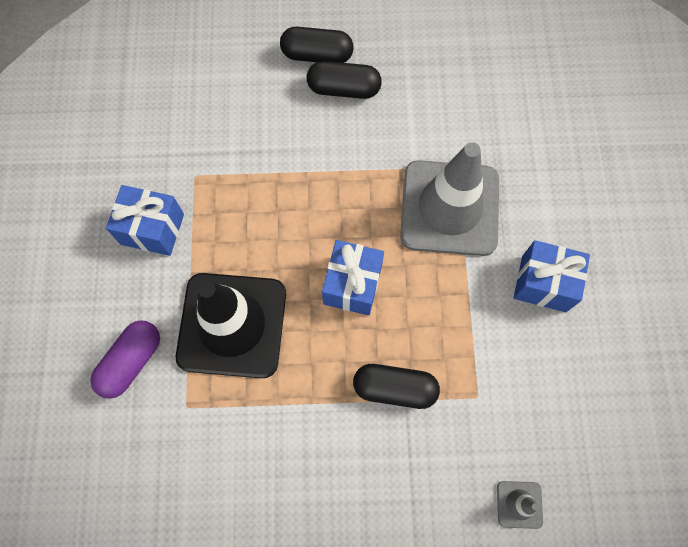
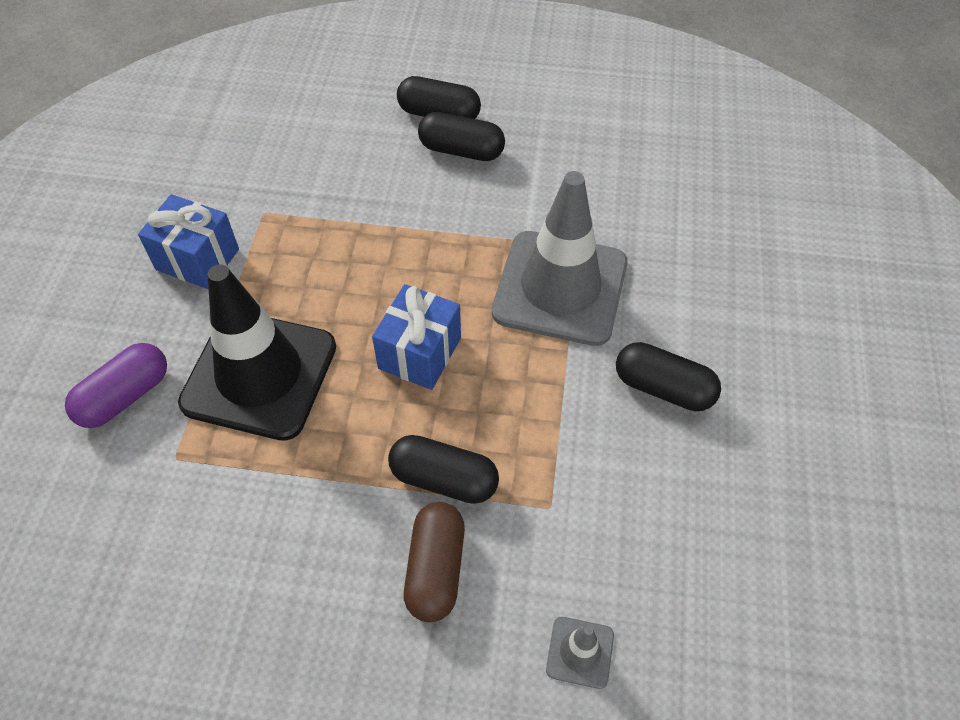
camera: 10 degrees right, 15 degrees down
blue gift [514,240,590,312] -> black capsule [616,342,721,411]
none -> brown capsule [404,502,465,622]

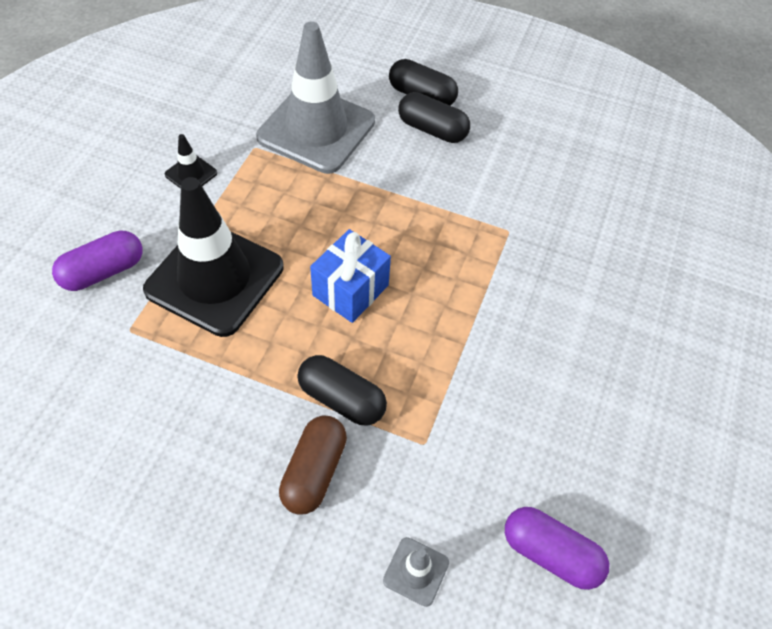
camera: 10 degrees right, 0 degrees up
blue gift [138,194,239,289] -> black traffic cone [165,134,217,189]
grey traffic cone [492,171,628,346] -> grey traffic cone moved to [256,21,375,174]
black capsule [616,342,721,411] -> none
none -> purple capsule [505,507,609,590]

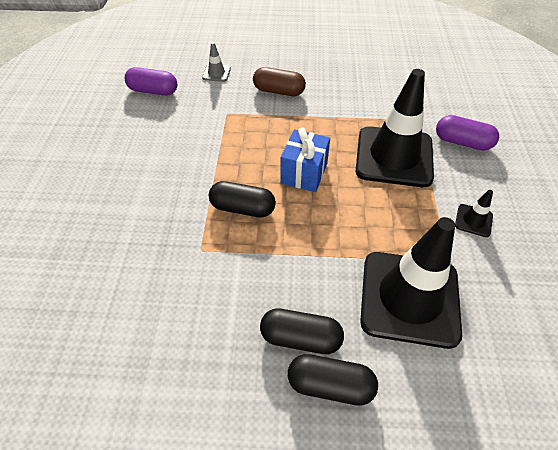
camera: 165 degrees right, 5 degrees down
purple capsule [52,230,142,291] -> purple capsule turned 75 degrees clockwise [436,115,499,151]
grey traffic cone [256,21,375,174] -> black traffic cone [360,217,462,349]
brown capsule [279,415,347,514] -> brown capsule turned 75 degrees counterclockwise [253,67,306,96]
black capsule [297,355,387,426] -> black capsule moved to [209,181,276,218]

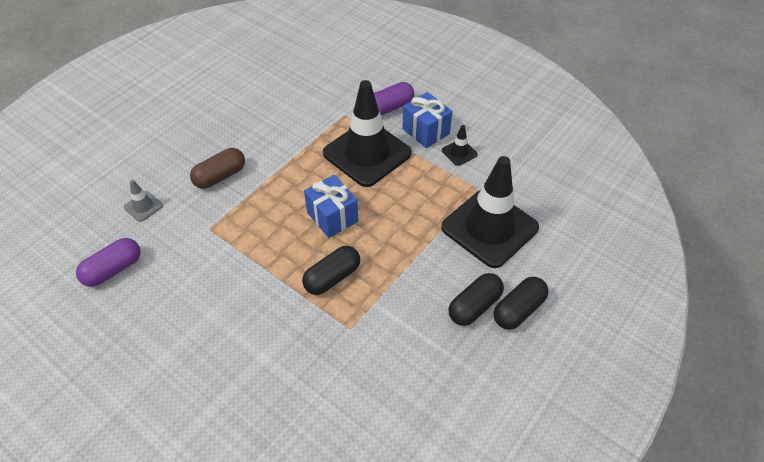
camera: 55 degrees left, 0 degrees up
none -> blue gift [402,92,452,148]

